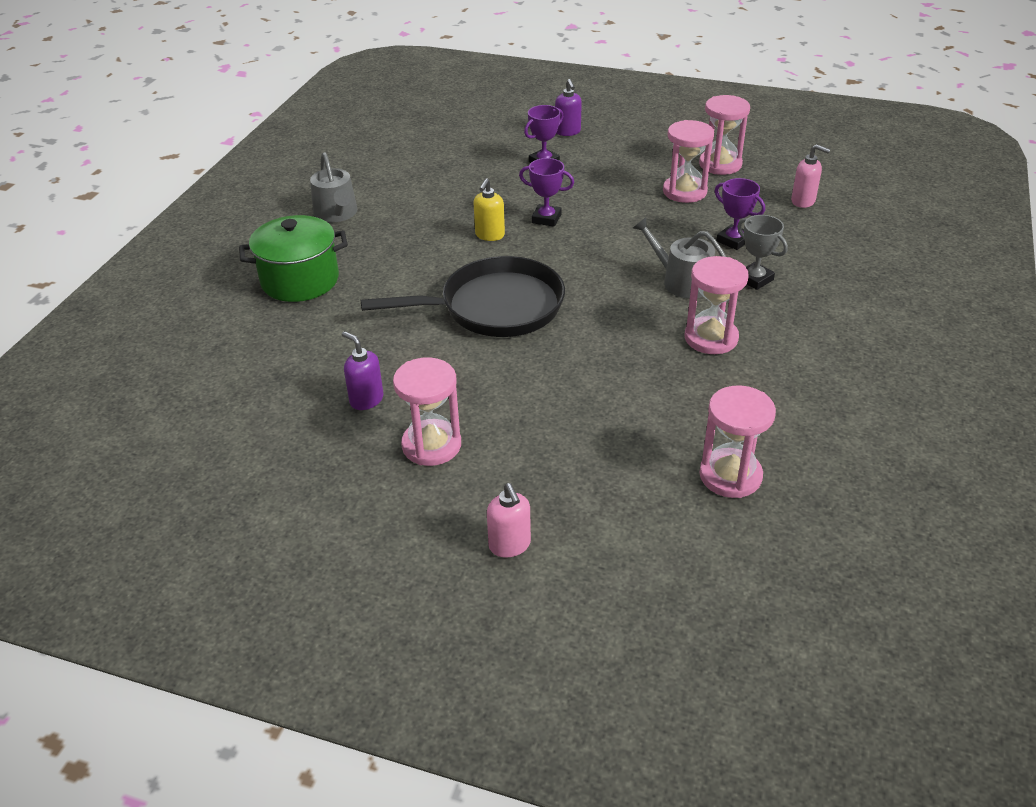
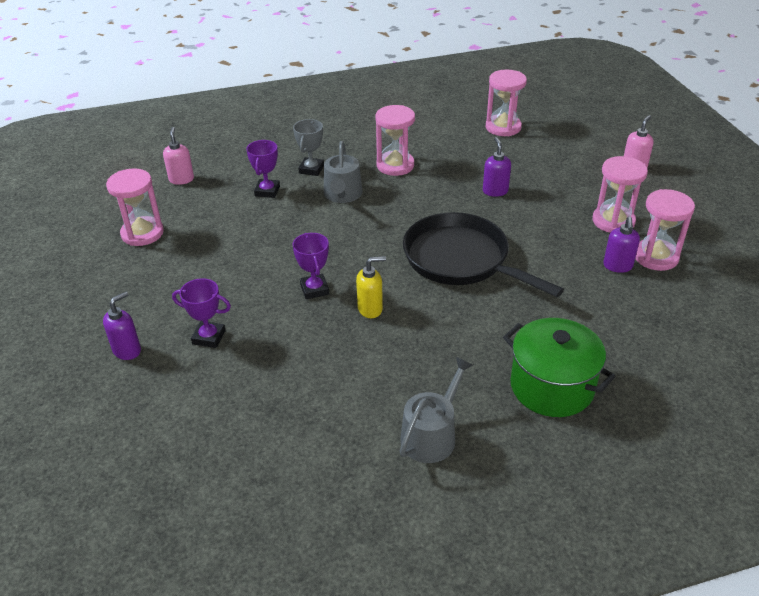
camera: 125 degrees left, 0 degrees up
pink hourglass [663,120,714,203] -> pink hourglass moved to [635,189,695,271]
none -> purple soap dispenser [483,137,511,197]

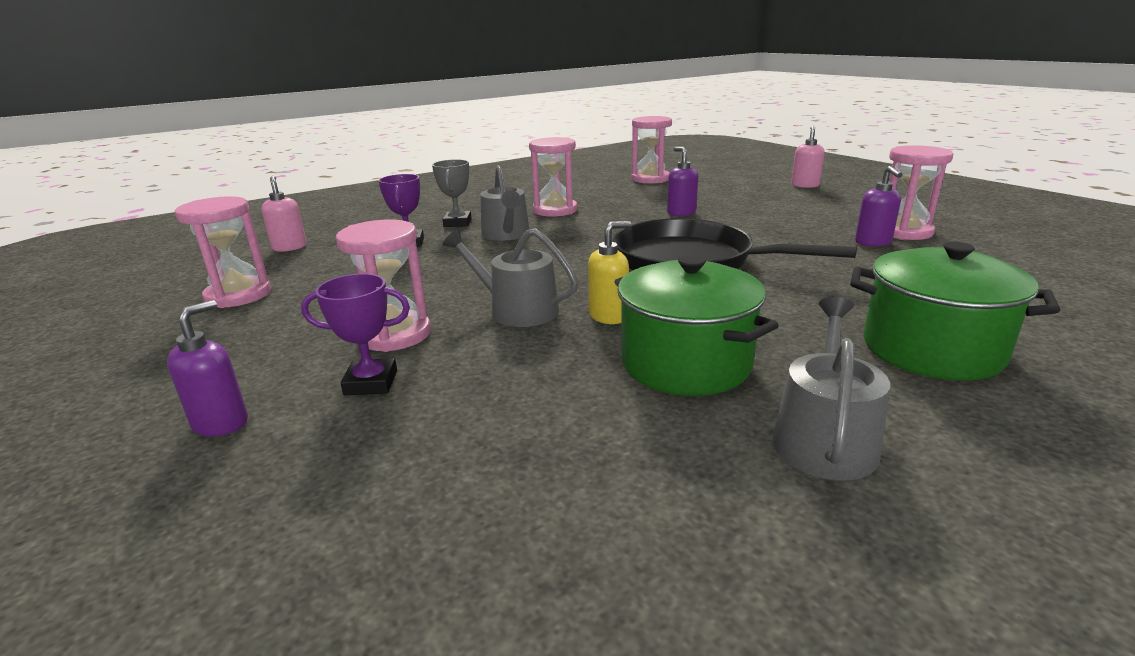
camera: 15 degrees left, 15 degrees down
purple trophy [292,233,329,299] -> grey watering can [442,229,578,327]
pink hourglass [592,156,648,233] -> pink hourglass moved to [336,219,431,352]
none -> green pot [615,255,779,396]

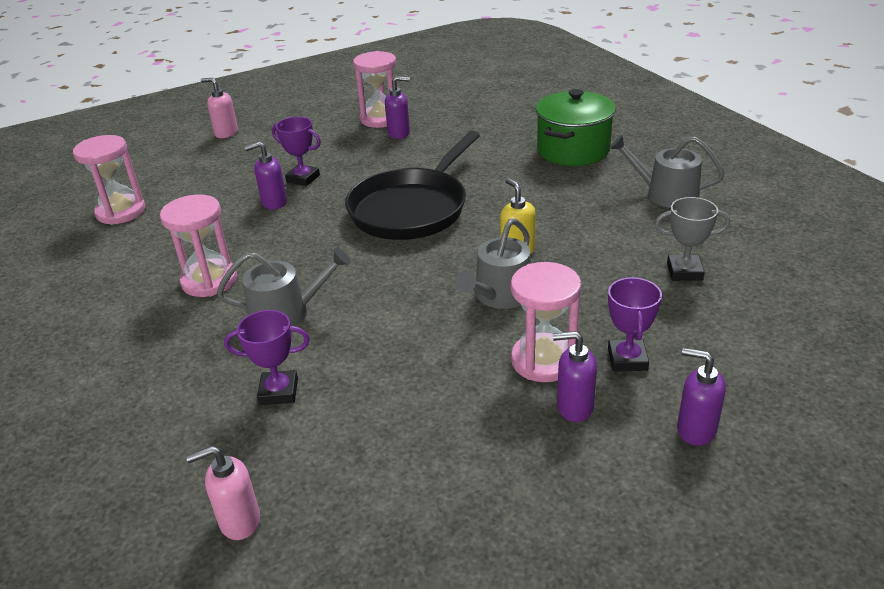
camera: 85 degrees left, 10 degrees up
pink hourglass [175,196,271,308] -> none
grey trophy [432,159,472,227] -> grey trophy moved to [655,197,730,281]
green pot [615,255,779,396] -> none
none -> purple trophy [272,117,321,186]
none -> purple soap dispenser [553,331,597,422]

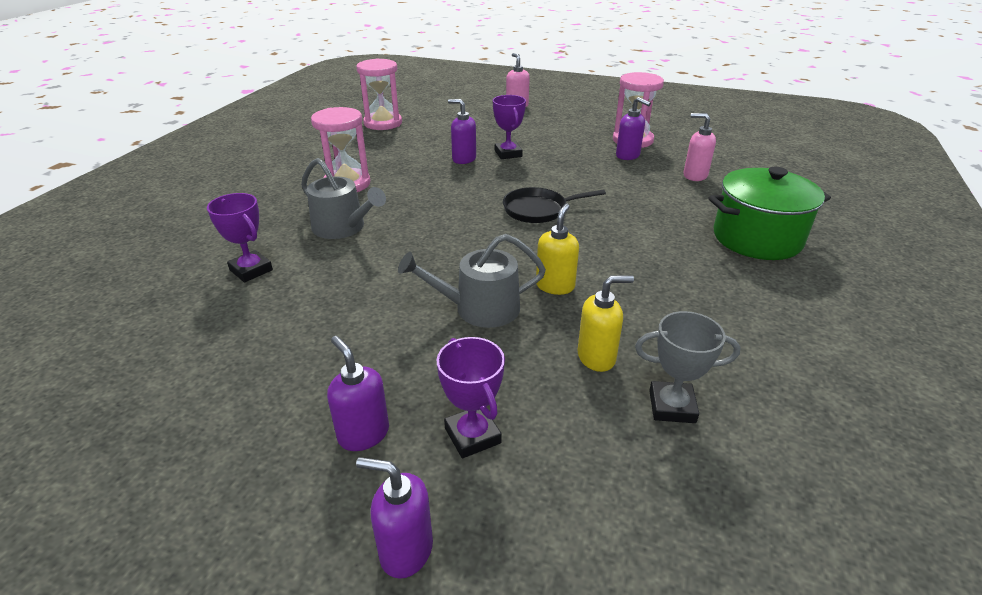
camera: 45 degrees right, 0 degrees up
pink soap dispenser [186,446,260,540] -> pink soap dispenser moved to [684,113,716,181]
black pan [345,131,480,240] -> black pan [503,187,606,223], size x0.53
pink hourglass [511,262,581,382] -> none
purple trophy [608,277,662,372] -> purple trophy turned 75 degrees counterclockwise [437,337,505,458]
grey watering can [610,135,725,208] -> none
grey trophy [655,197,730,281] -> grey trophy turned 45 degrees counterclockwise [635,311,741,423]
purple soap dispenser [677,348,726,446] -> purple soap dispenser turned 60 degrees counterclockwise [356,457,433,579]
none -> yellow soap dispenser [577,275,634,372]

